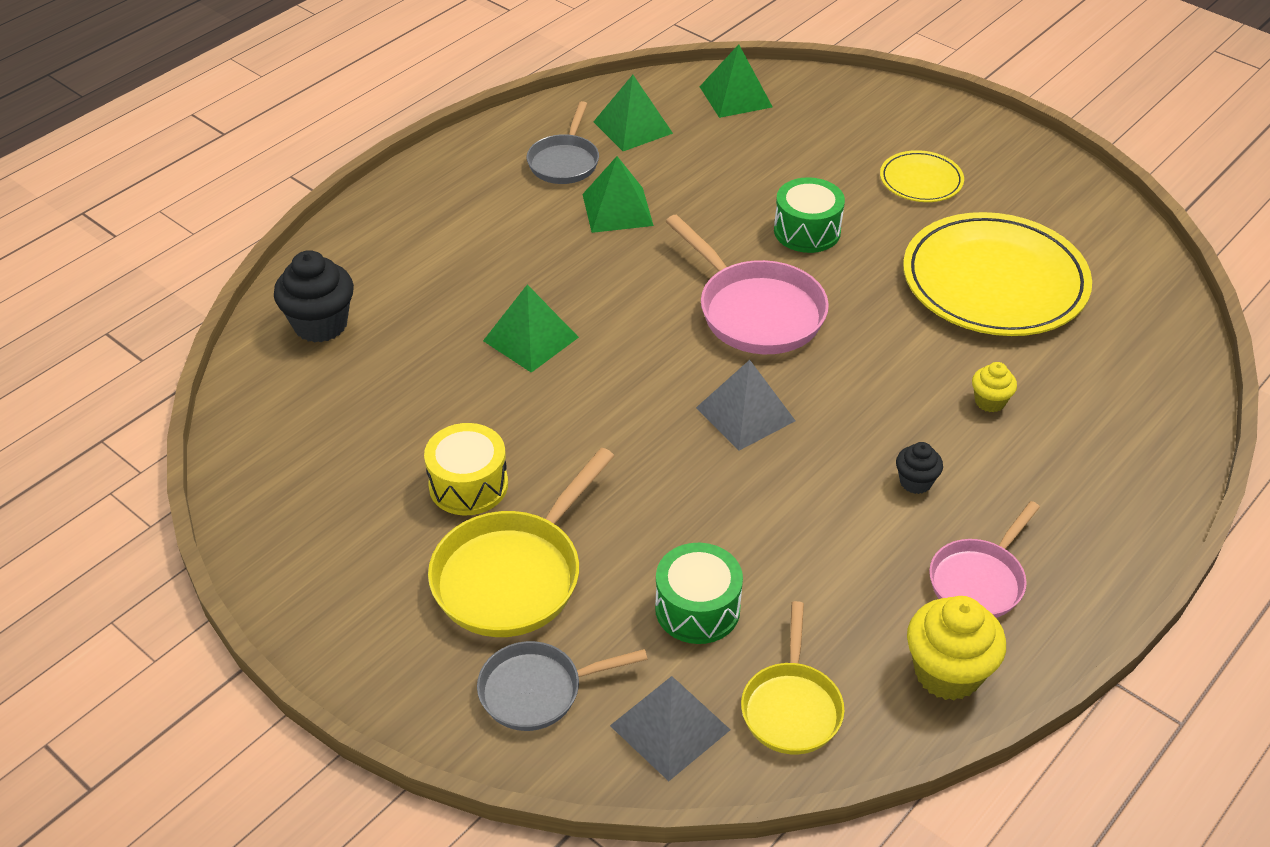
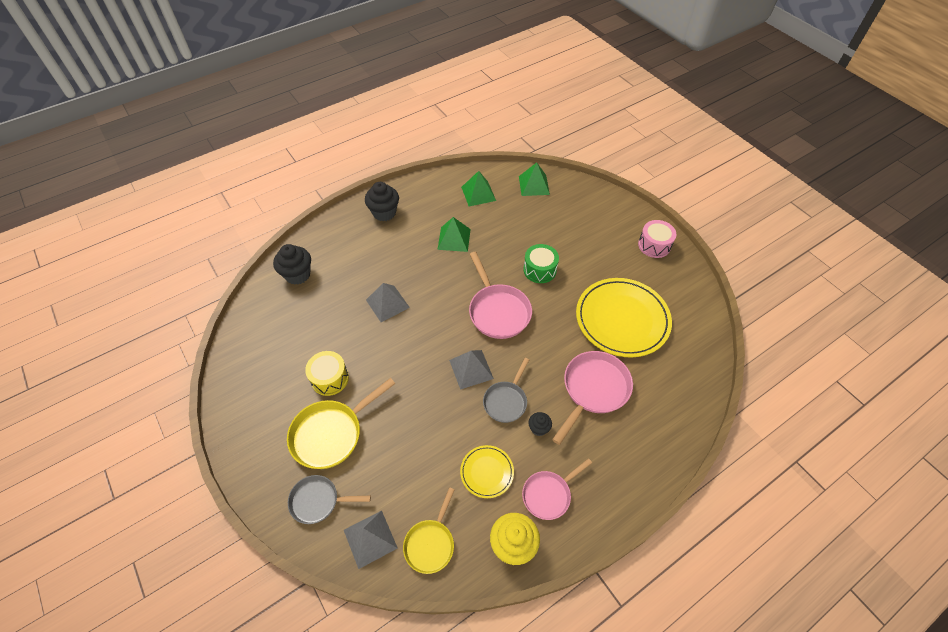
camera: 15 degrees right, 10 degrees up
green pyramid [483,285,579,373] -> grey pyramid [366,283,410,322]
grey pan [527,101,599,184] -> grey pan moved to [483,358,529,423]
green drum [655,543,743,644] -> none
yellow plate [880,150,964,202] -> yellow plate moved to [460,445,514,498]
yellow cupcake [972,362,1017,413] -> pink pan [552,351,633,445]
none -> black cupcake [365,182,399,221]
none -> pink drum [638,220,676,258]

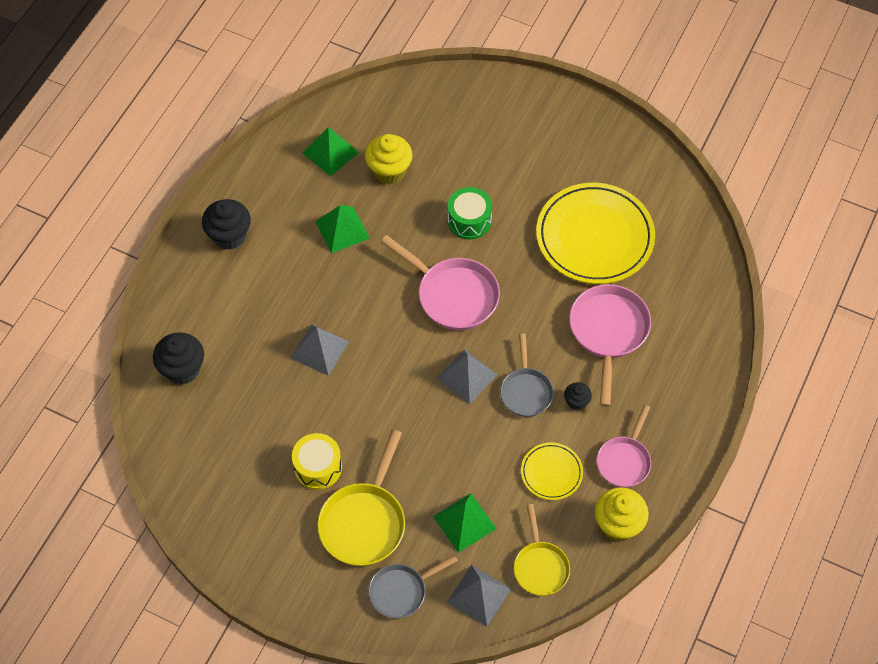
camera: 30 degrees left, 5 degrees up
green pyramid [519,163,550,196] -> green pyramid moved to [433,493,497,553]
pink drum [638,220,676,258] -> none
none -> yellow cupcake [365,134,413,184]

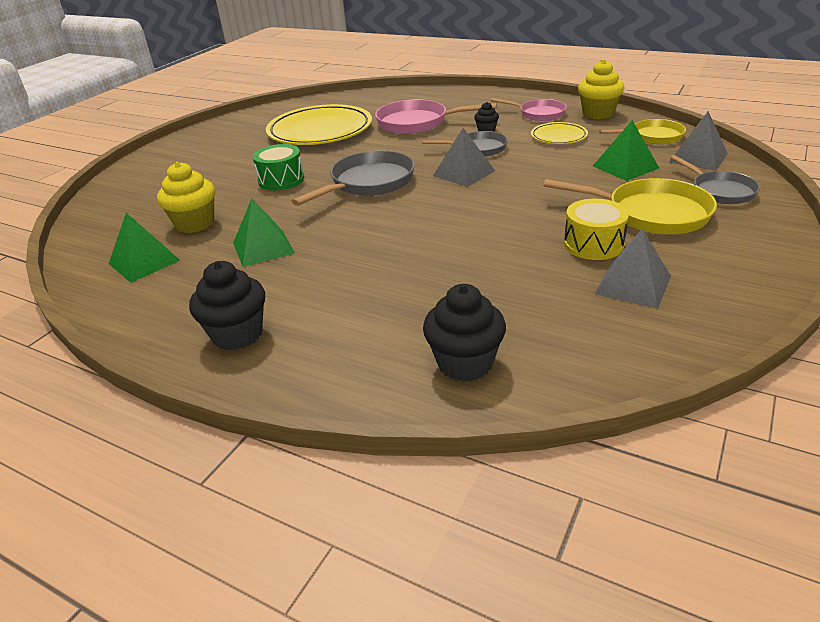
camera: 85 degrees left, 25 degrees down
grey pyramid [290,324,349,376] -> grey pyramid moved to [595,228,671,309]
pink pan [381,235,500,330] -> grey pan [292,150,415,206]

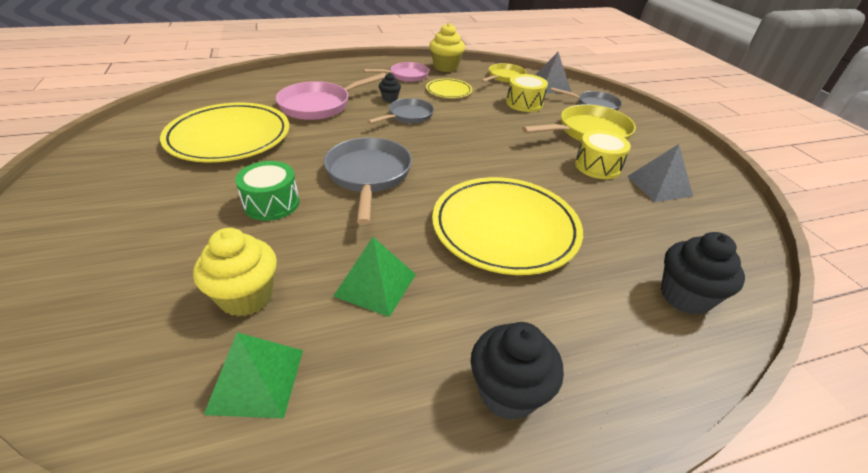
camera: 50 degrees left, 5 degrees up
grey pyramid [433,128,495,187] -> none
green pyramid [593,120,659,181] -> yellow drum [506,74,548,112]
none -> yellow plate [432,177,583,275]

